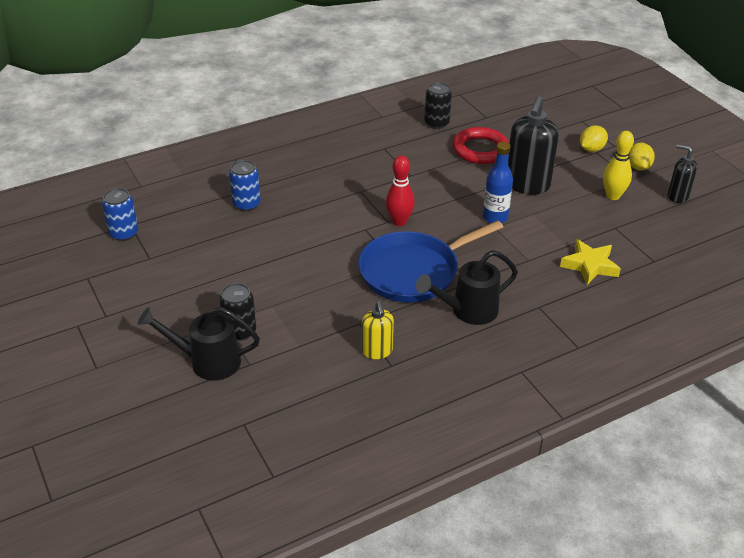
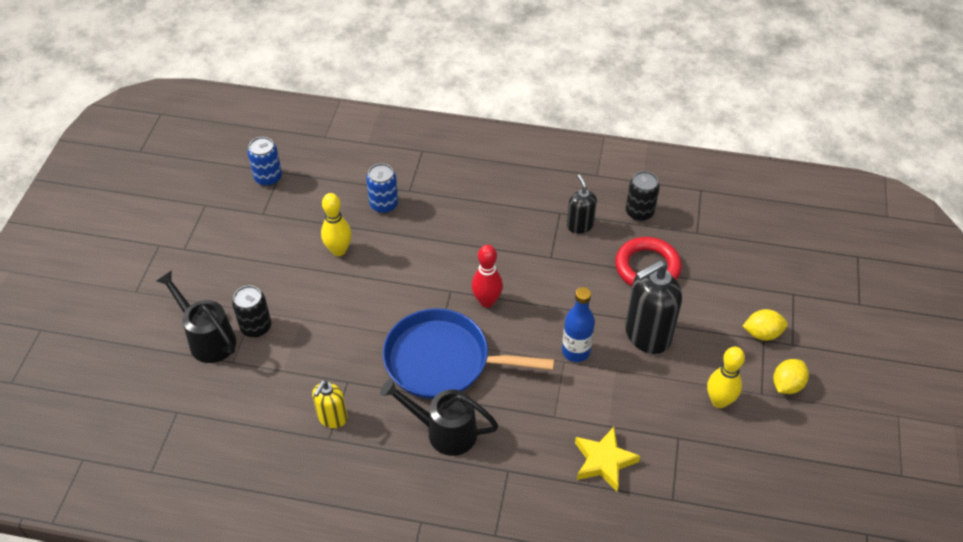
camera: 40 degrees right, 10 degrees up
black soap dispenser [668,144,697,203] -> black soap dispenser moved to [567,174,597,234]
none -> yellow bowling pin [321,193,352,256]

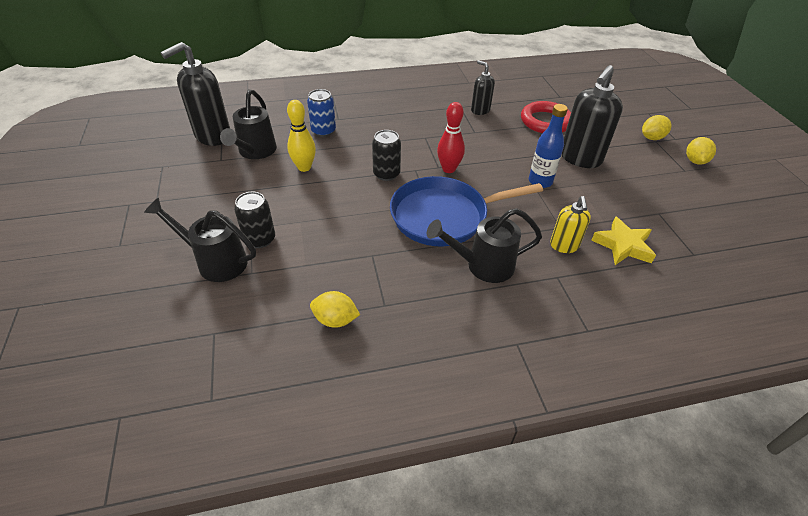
camera: 25 degrees left, 5 degrees down
blue can [247,137,282,186] -> black soap dispenser [161,42,230,146]
yellow soap dispenser [312,380,348,428] -> yellow soap dispenser moved to [550,196,591,253]
black can [626,171,660,221] -> black can moved to [372,130,401,181]
yellow bowling pin [707,347,745,408] -> none
none -> black watering can [220,89,277,159]
none -> yellow lemon [310,291,360,328]

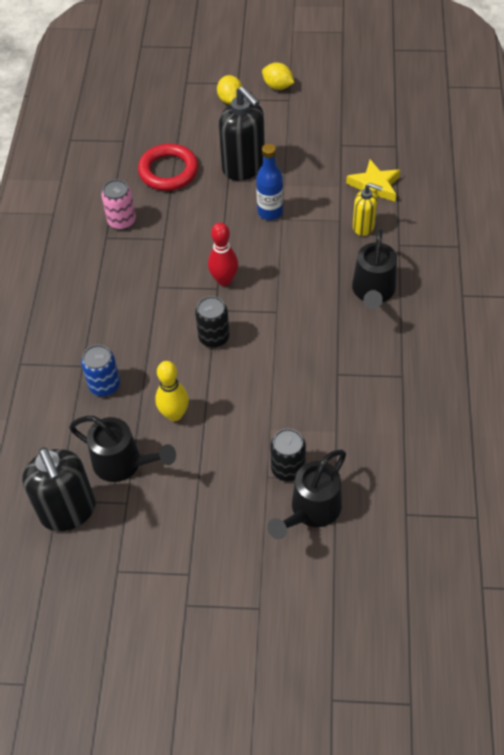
camera: 70 degrees left, 10 degrees up
yellow lemon [310,291,360,328] -> none
blue pan [390,176,543,246] -> none
black soap dispenser [471,60,495,115] -> pink can [101,179,136,230]

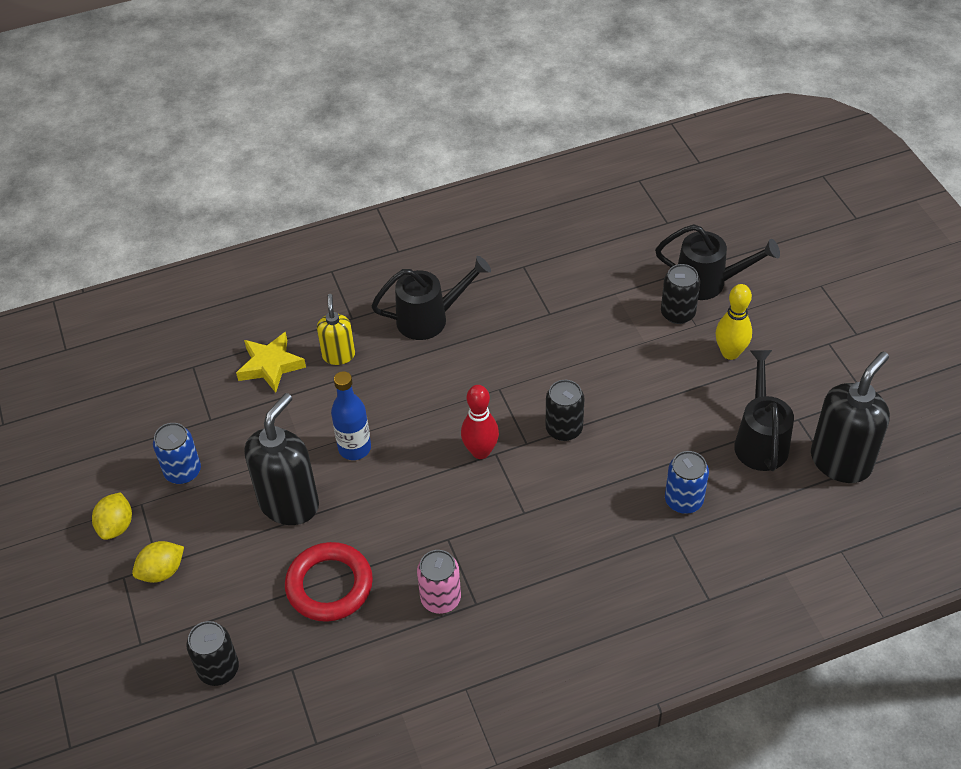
camera: 115 degrees left, 5 degrees down
yellow bowling pin [155,361,189,421] -> yellow bowling pin moved to [716,284,752,360]
none -> blue can [153,423,201,484]
none -> black can [186,621,239,686]

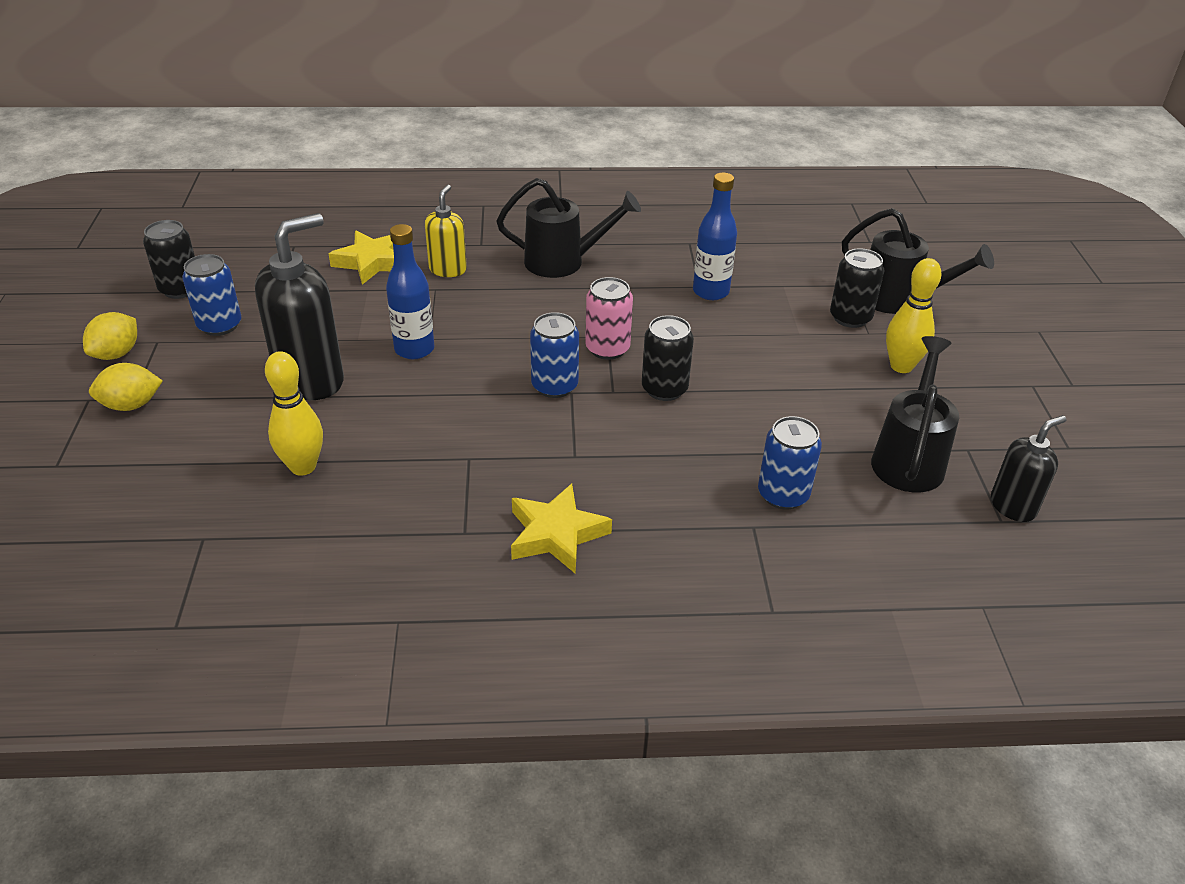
camera: 15 degrees right, 10 degrees down
black can [186,621,239,686] -> black can moved to [143,220,195,299]
red ring [285,542,373,622] -> yellow bowling pin [265,351,323,476]
pink can [417,550,461,614] -> pink can moved to [585,277,633,360]
red bowling pin [461,385,499,459] -> blue can [530,312,579,398]
black soap dispenser [811,352,890,483] -> black soap dispenser [991,415,1066,522], size x0.56
none -> yellow star [511,484,612,573]
none -> blue bottle [693,173,737,300]

